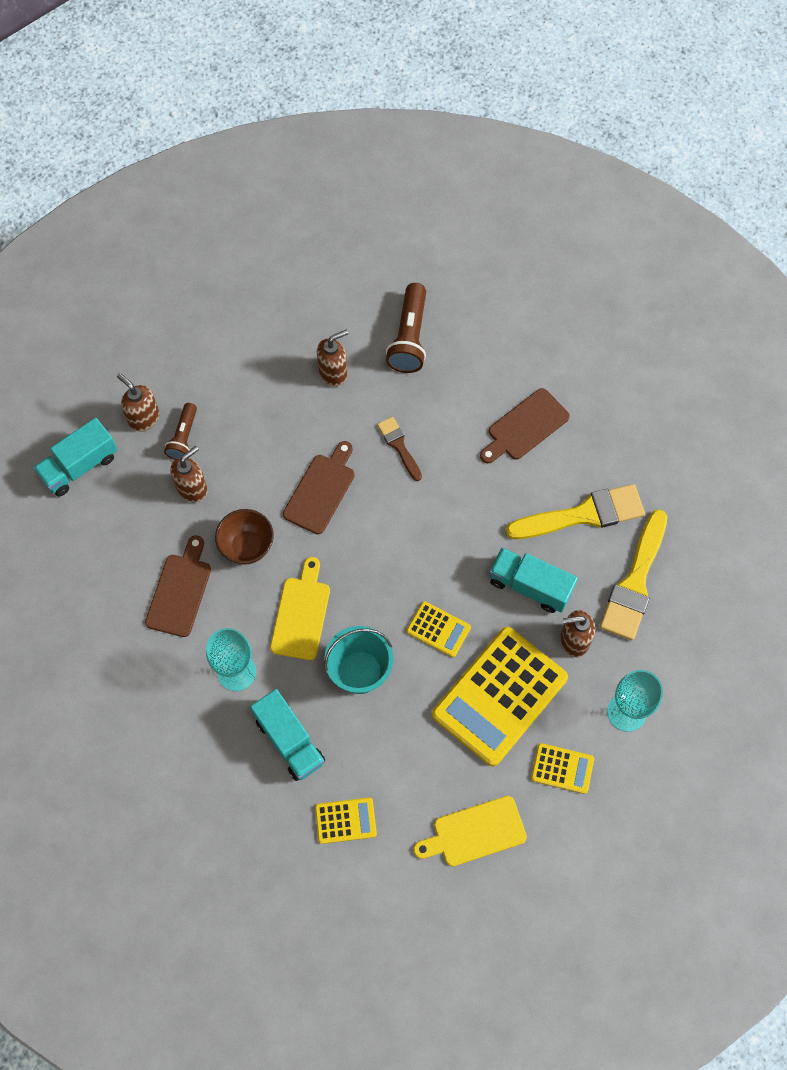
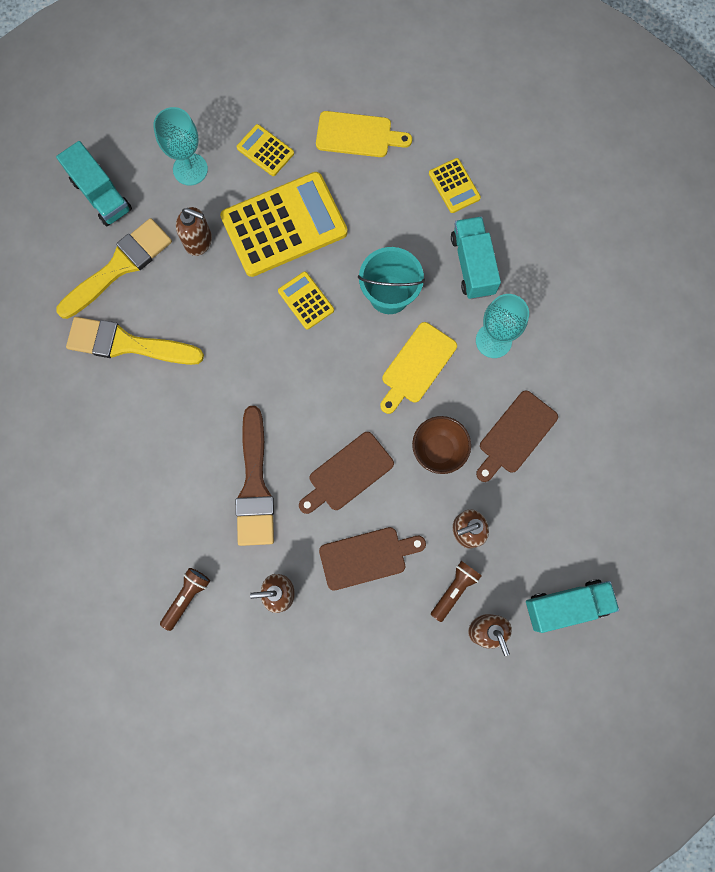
camera: 155 degrees left, 10 degrees up
yellow calculator [315,797,377,844] -> yellow calculator turned 135 degrees counterclockwise [429,158,481,213]
brown brush [377,417,422,481] -> brown brush [236,406,274,546], size x1.86
brown flashlight [386,283,426,373] -> brown flashlight [160,568,210,631], size x0.62
brown cutting board [480,388,570,463] -> brown cutting board moved to [319,527,426,591]
turquoise truck [489,548,578,613] -> turquoise truck moved to [56,141,132,226]

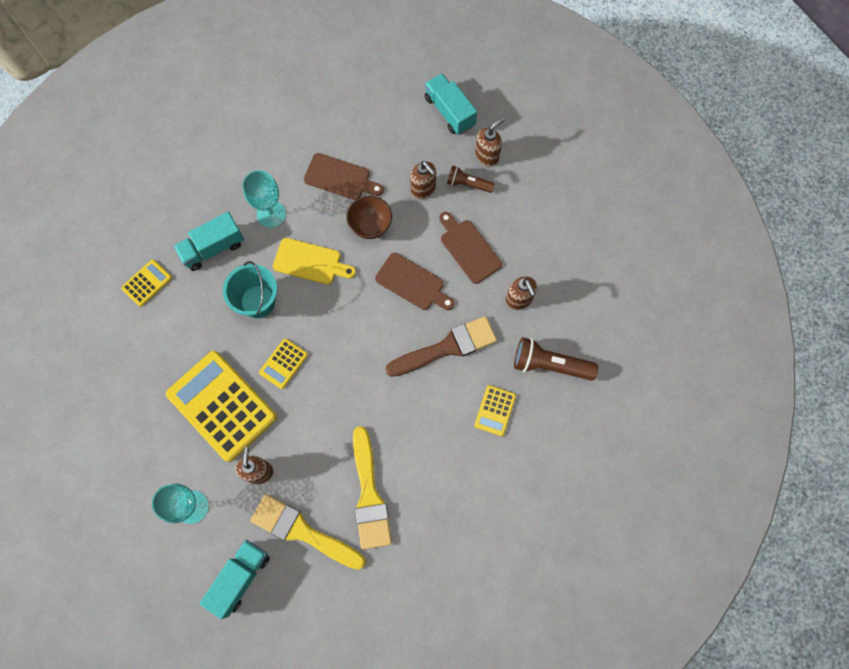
camera: 110 degrees left, 5 degrees down
brown flashlight [160,568,210,631] -> brown flashlight [514,337,598,381], size x1.62
yellow calculator [237,124,294,176] -> yellow calculator moved to [474,385,516,436]
yellow cutting board [316,111,412,157] -> none

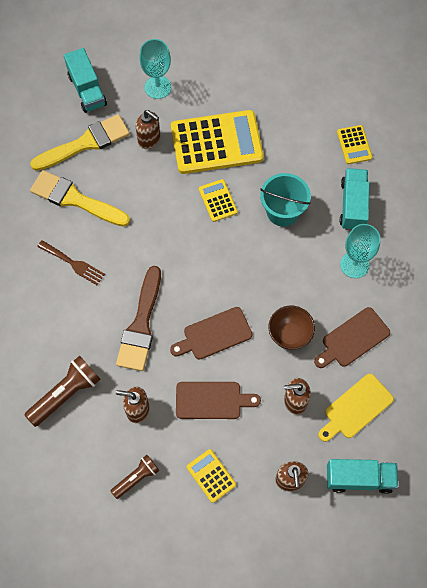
camera: 125 degrees right, 5 degrees down
yellow cutting board [273,238,356,284] -> yellow cutting board moved to [318,374,394,442]
brown flashlight [447,165,495,193] -> brown flashlight moved to [111,455,160,499]
yellow calculator [474,385,516,436] -> yellow calculator moved to [187,449,236,503]
none -> brown fork [37,240,105,285]

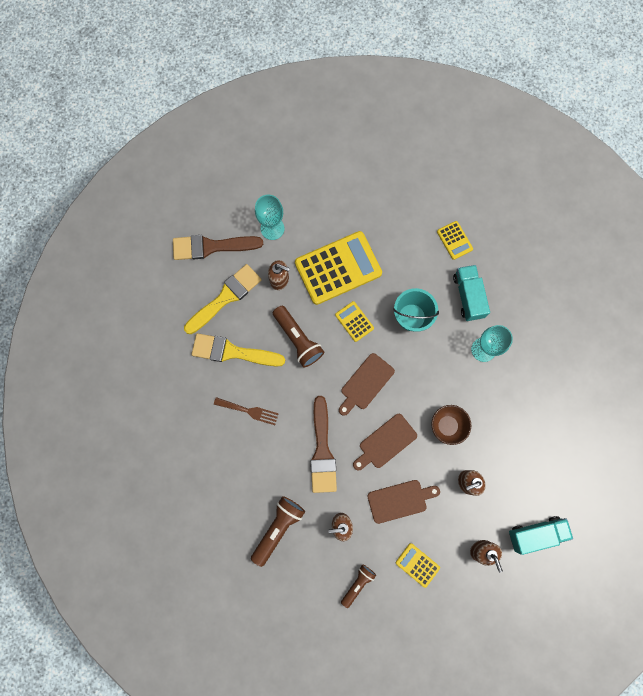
camera: 15 degrees left, 10 degrees up
turquoise truck [64,48,107,113] -> brown brush [173,235,263,260]
brown cutting board [314,307,390,368] -> brown cutting board moved to [339,353,395,416]
yellow cutting board [318,374,394,442] -> none
none -> brown flashlight [273,306,324,367]

